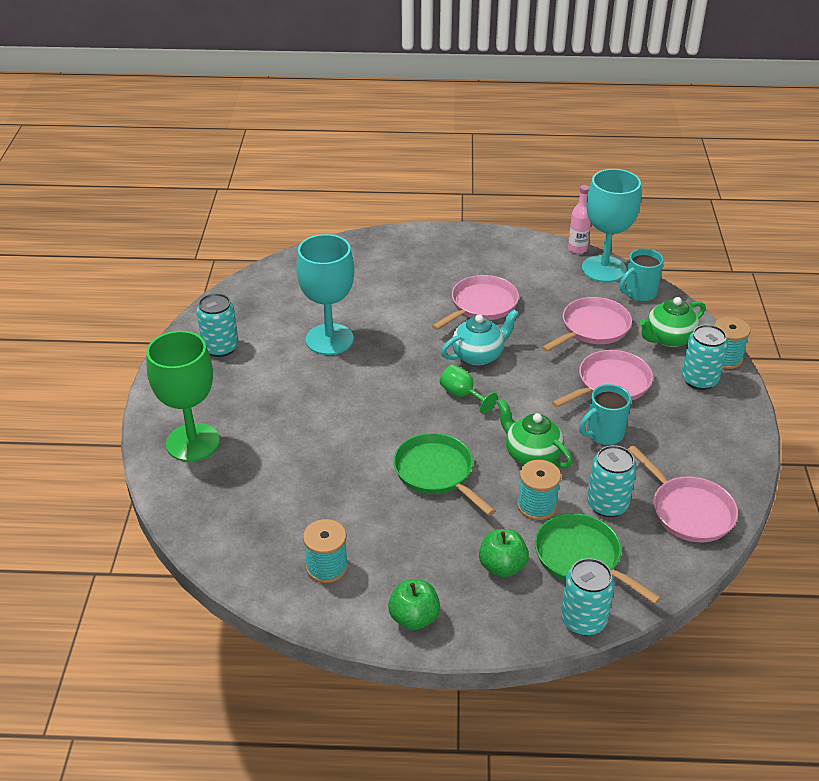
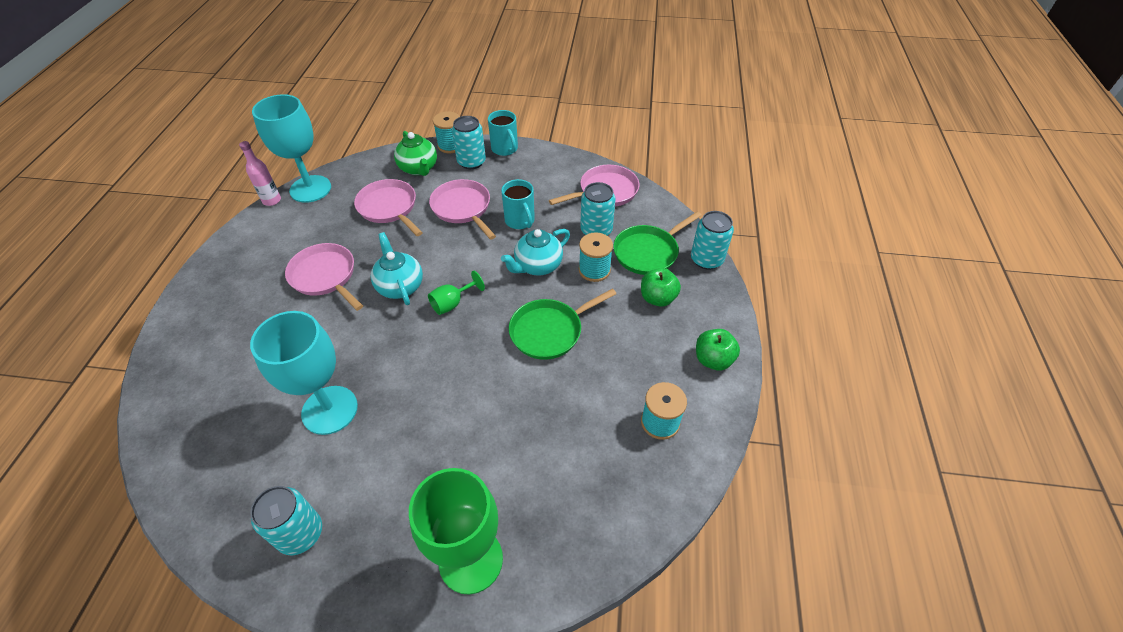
camera: 85 degrees left, 10 degrees up
green teapot [497,399,573,469] -> turquoise teapot [501,229,570,276]
turquoise mug [620,248,664,301] -> turquoise mug moved to [488,110,518,156]

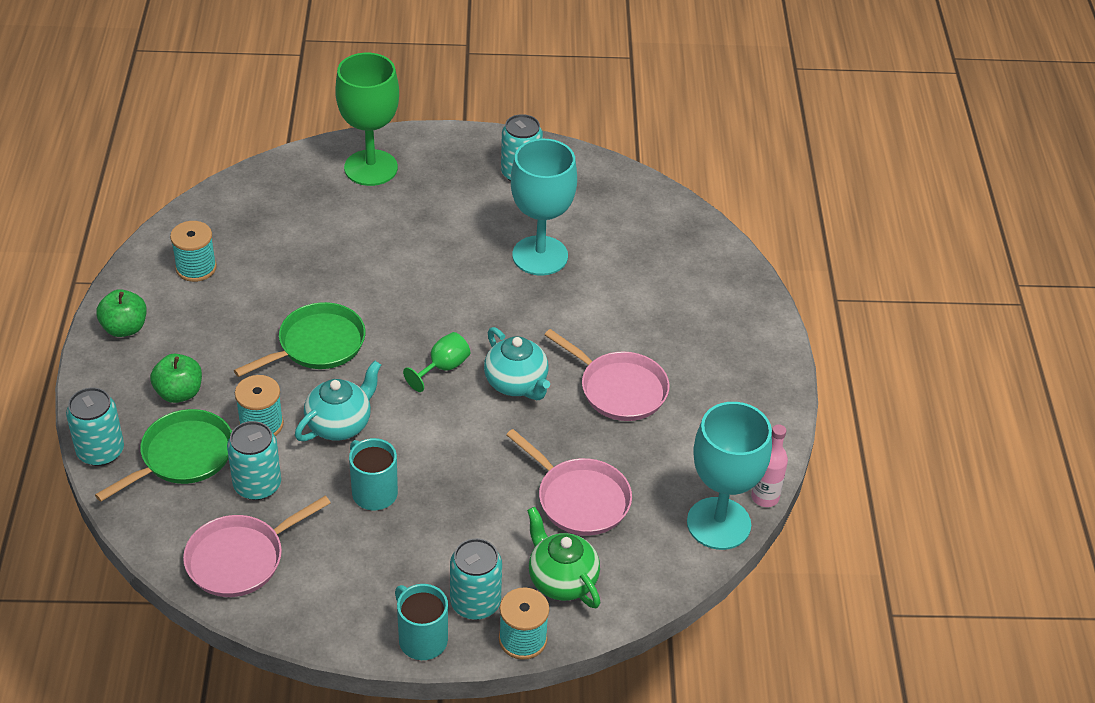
camera: 170 degrees right, 5 degrees down
pink pan [429,179,496,240] -> none

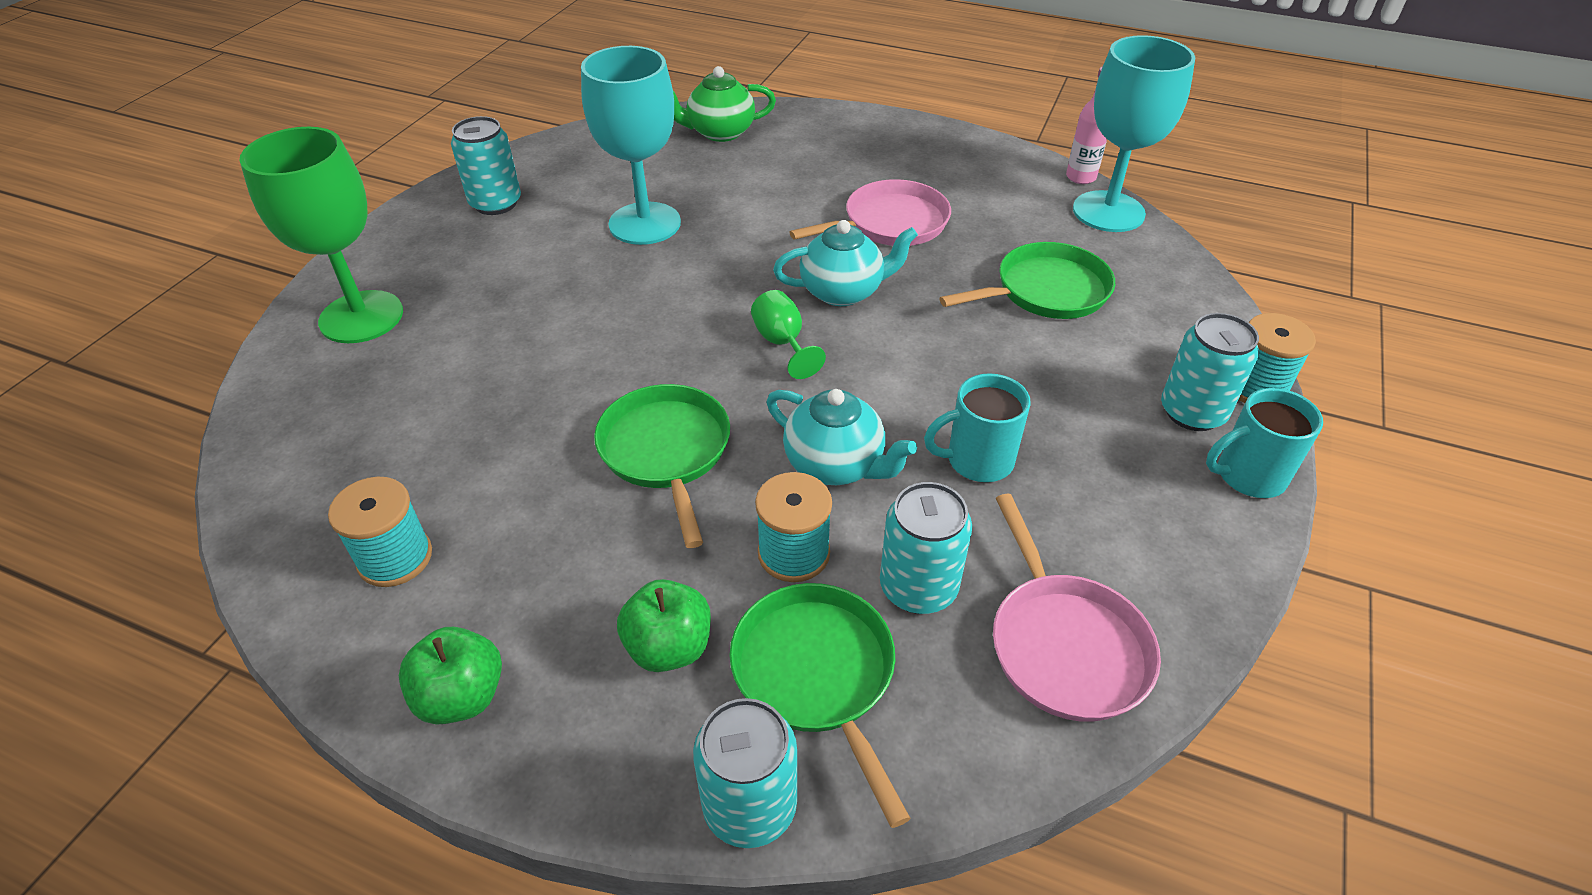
camera: 65 degrees left, 0 degrees up
turquoise teapot [295,361,381,441] -> turquoise teapot turned 150 degrees clockwise [767,389,917,485]
pink pan [506,429,632,536] -> green pan [939,242,1115,319]
green teapot [527,507,600,608] -> green teapot moved to [673,66,776,142]

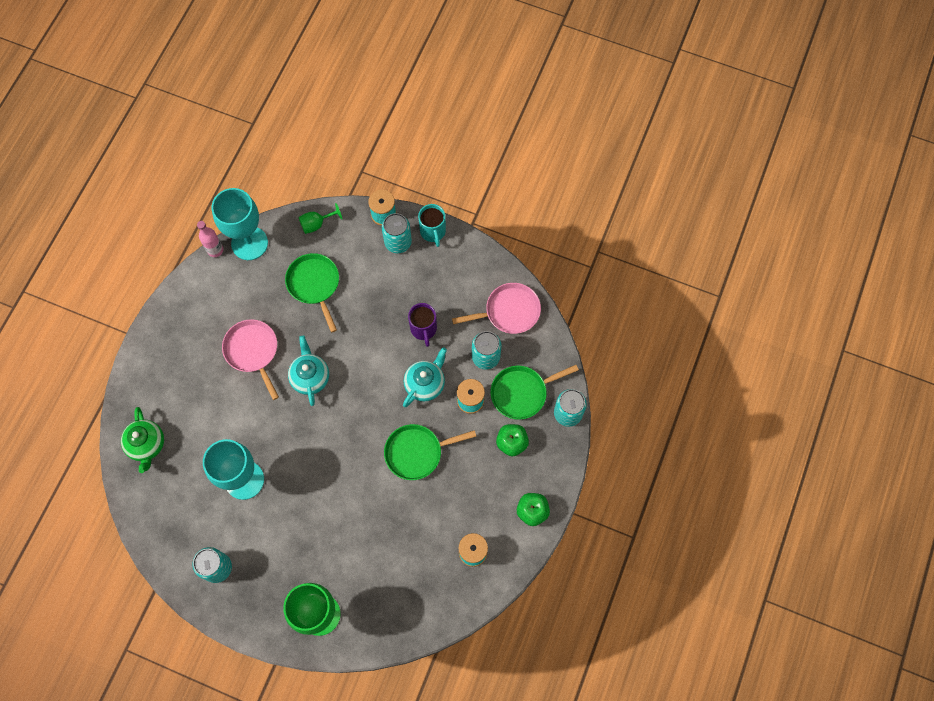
camera: 90 degrees left, 25 degrees up
green goblet [751,290,826,379] -> green goblet moved to [299,203,342,234]
turquoise mug [924,373,1031,482] -> purple mug [408,303,437,347]

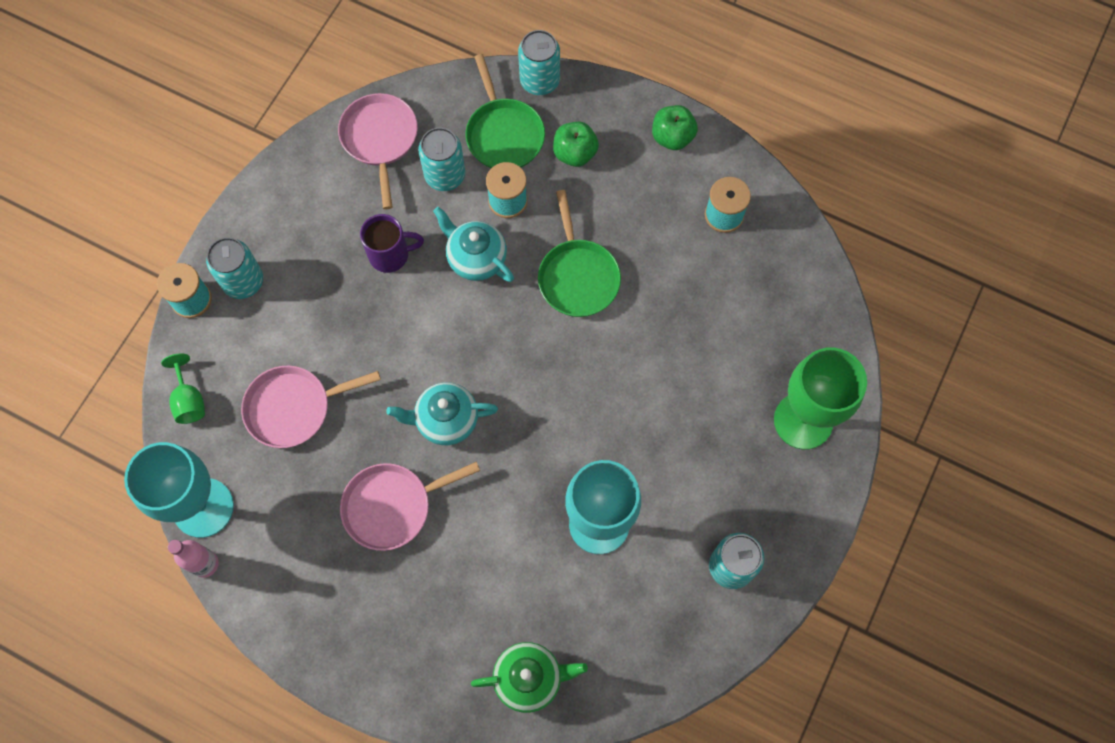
camera: 85 degrees left, 0 degrees up
green pan [285,253,339,333] -> pink pan [241,366,381,448]
turquoise mug [418,204,446,247] -> none

